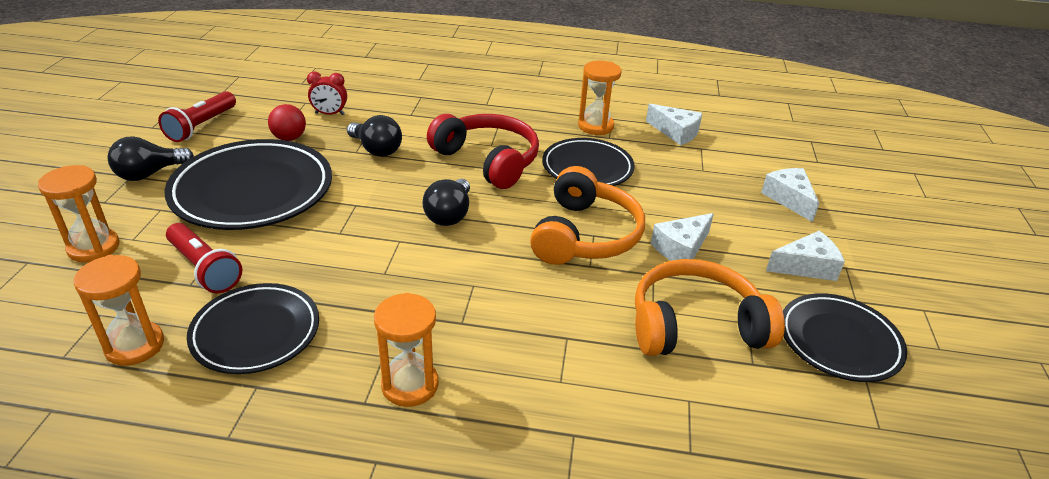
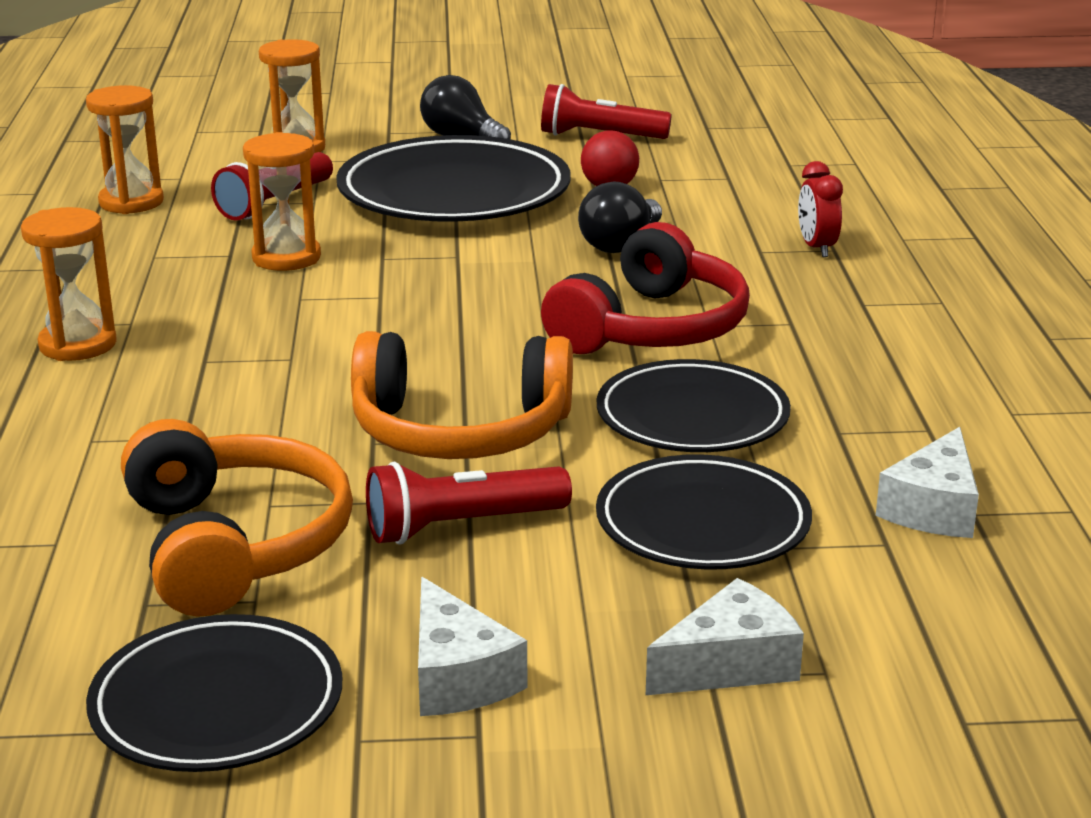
camera: 80 degrees right, 10 degrees down
black plate [187,283,319,374] -> black plate moved to [596,454,812,570]
red clock [307,71,347,115] -> red clock moved to [798,161,843,257]
black light bulb [423,179,470,226] -> none
orange hourglass [578,61,622,135] -> orange hourglass moved to [243,132,321,271]
white cheese [651,213,714,261] -> red flashlight [366,462,572,545]

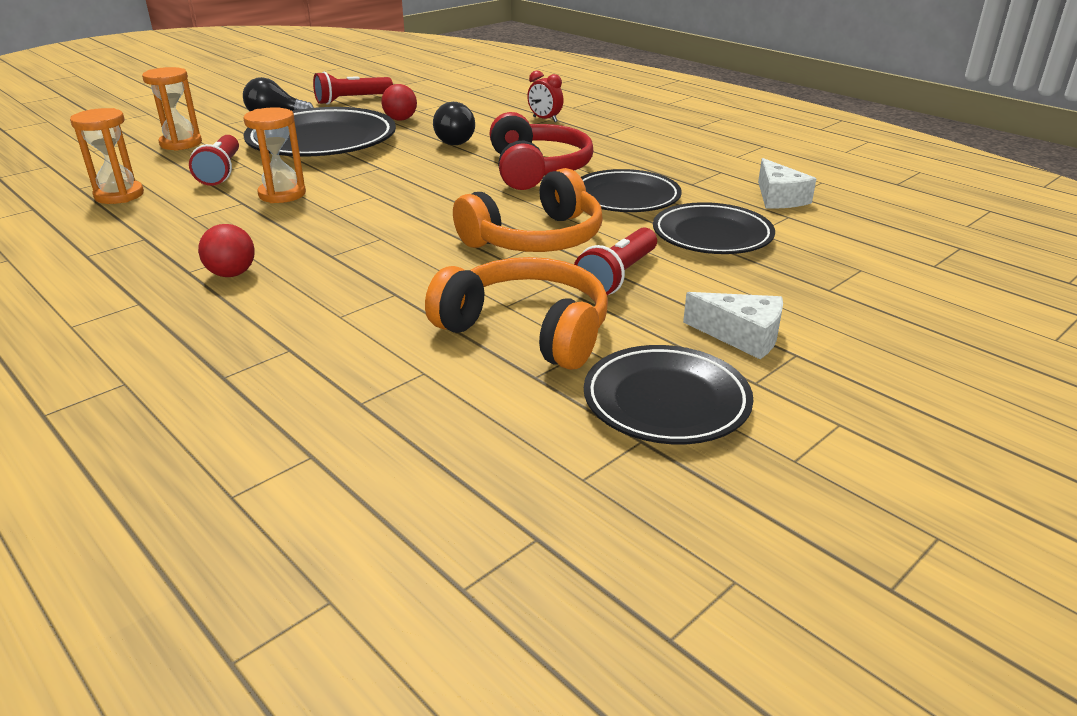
camera: 40 degrees left, 5 degrees up
orange hourglass [21,207,117,361] -> red ball [198,224,255,277]
white cheese [646,578,804,695] -> none

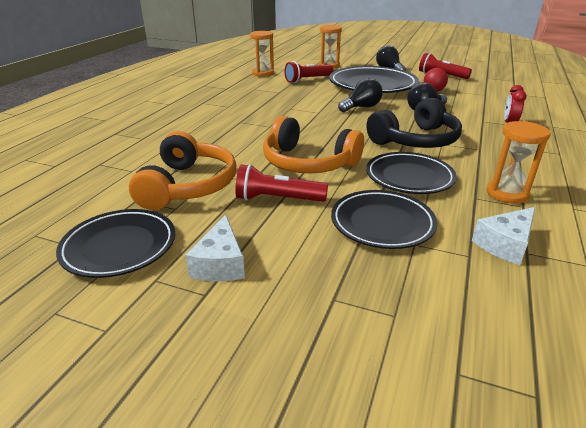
camera: 65 degrees right, 0 degrees up
red ball [198,224,255,277] -> none
orange hourglass [243,107,306,203] -> orange hourglass moved to [487,121,550,204]
red headphones [489,112,594,190] -> black headphones [367,98,462,148]
none -> black light bulb [338,78,383,112]

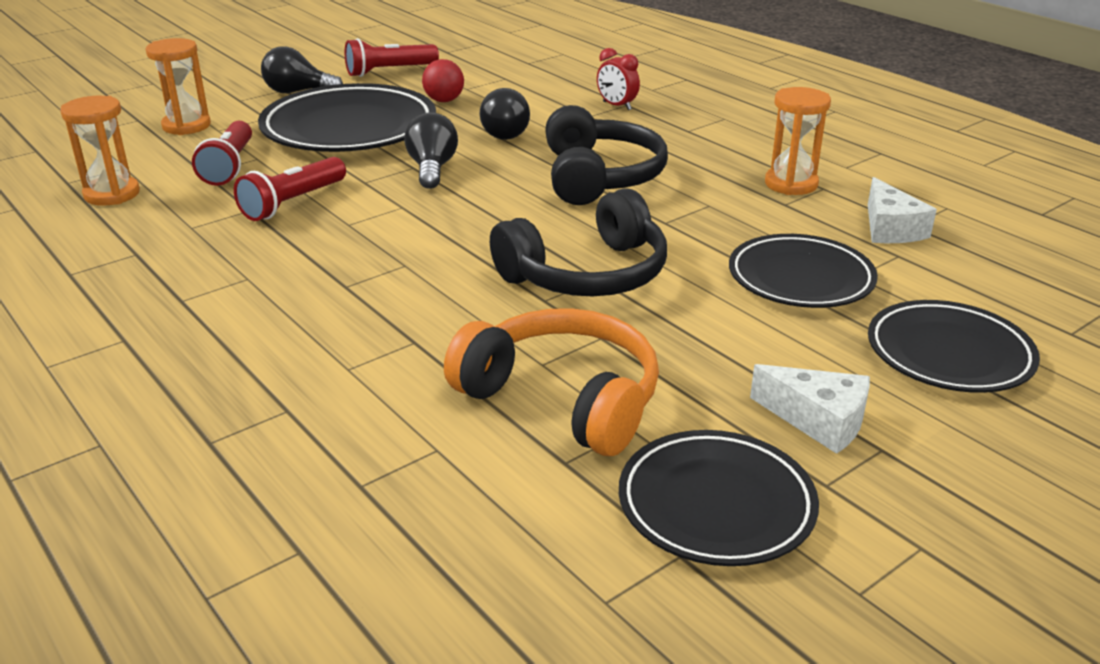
camera: 60 degrees left, 0 degrees up
red flashlight [235,164,328,202] -> red flashlight moved to [234,157,346,221]
orange headphones [263,116,364,173] -> black headphones [490,188,667,296]
black plate [366,152,457,194] -> black plate moved to [868,300,1040,393]

